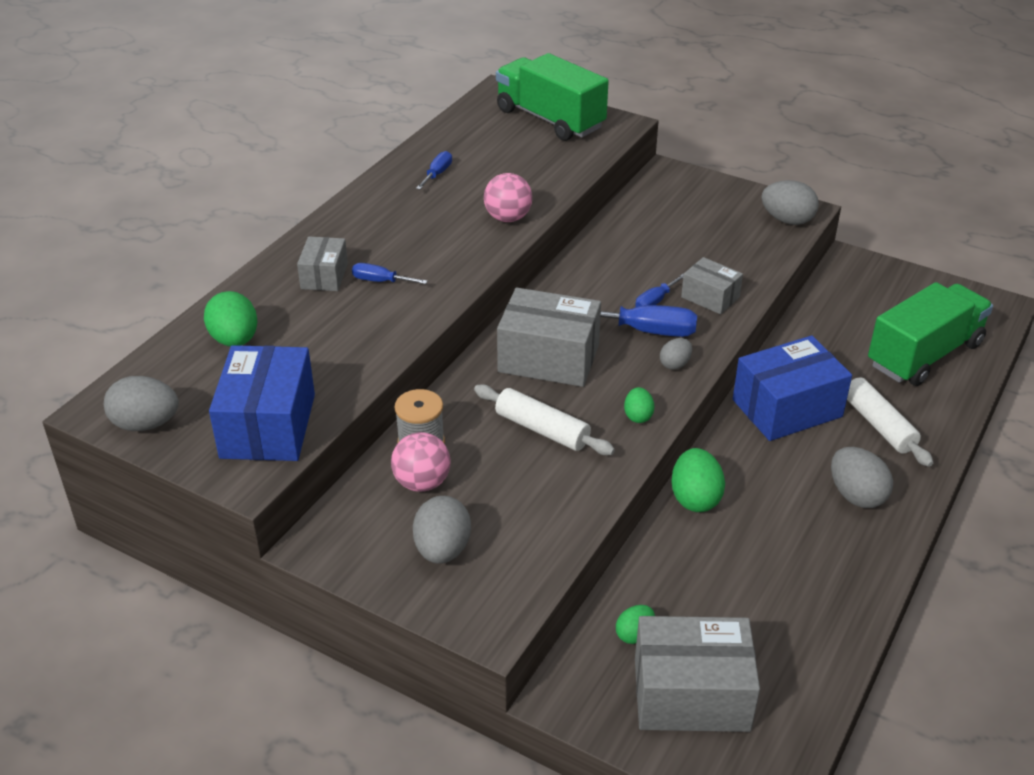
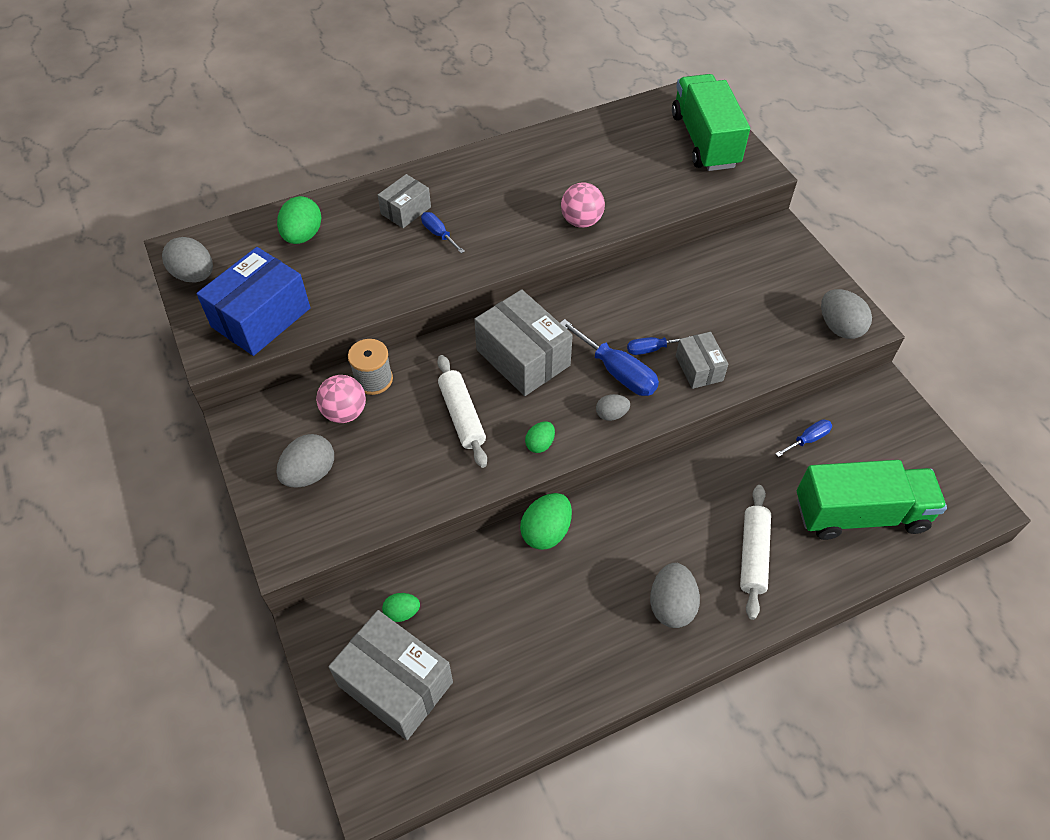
camera: 35 degrees right, 15 degrees up
blue screwdriver [416,151,452,190] -> blue screwdriver moved to [775,419,832,457]
blue box [733,336,852,441] -> none

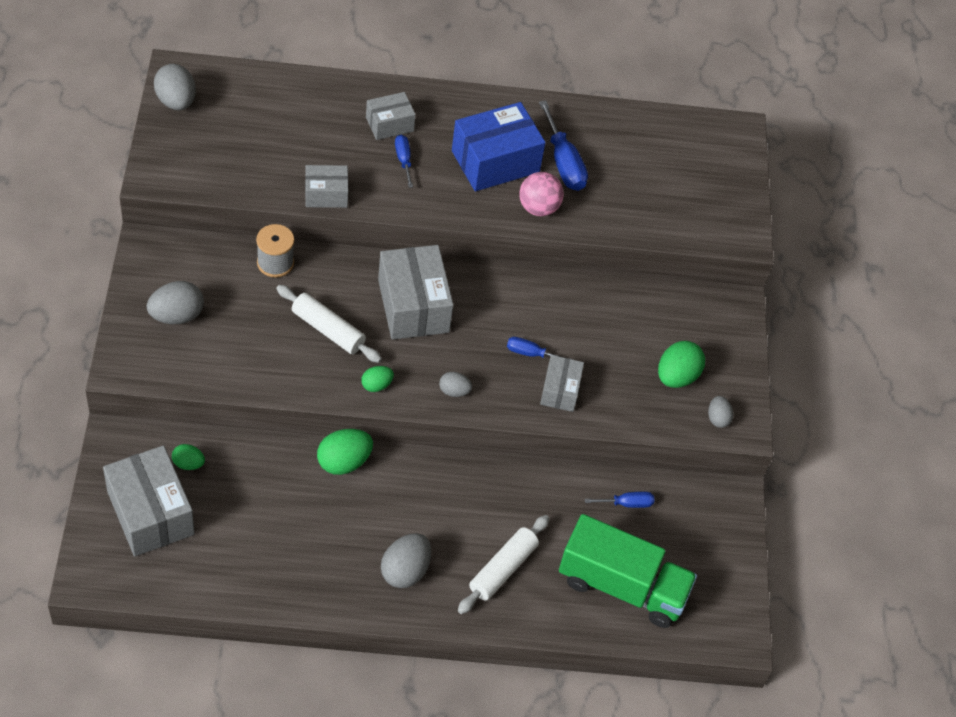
camera: 20 degrees right, 0 degrees up
blue box [196,247,311,356] -> blue box moved to [452,102,546,191]
green egg [277,196,322,244] -> green egg moved to [658,341,705,388]
pink ball [316,375,366,423] -> none
white rolling pin [437,355,487,468] -> white rolling pin turned 60 degrees counterclockwise [276,285,382,363]
blue screwdriver [560,319,659,396] -> blue screwdriver moved to [539,100,588,191]
green truck [672,74,750,171] -> none
grey egg [821,289,872,339] -> grey egg [708,396,734,428], size x0.58
none -> grey box [305,165,348,208]

